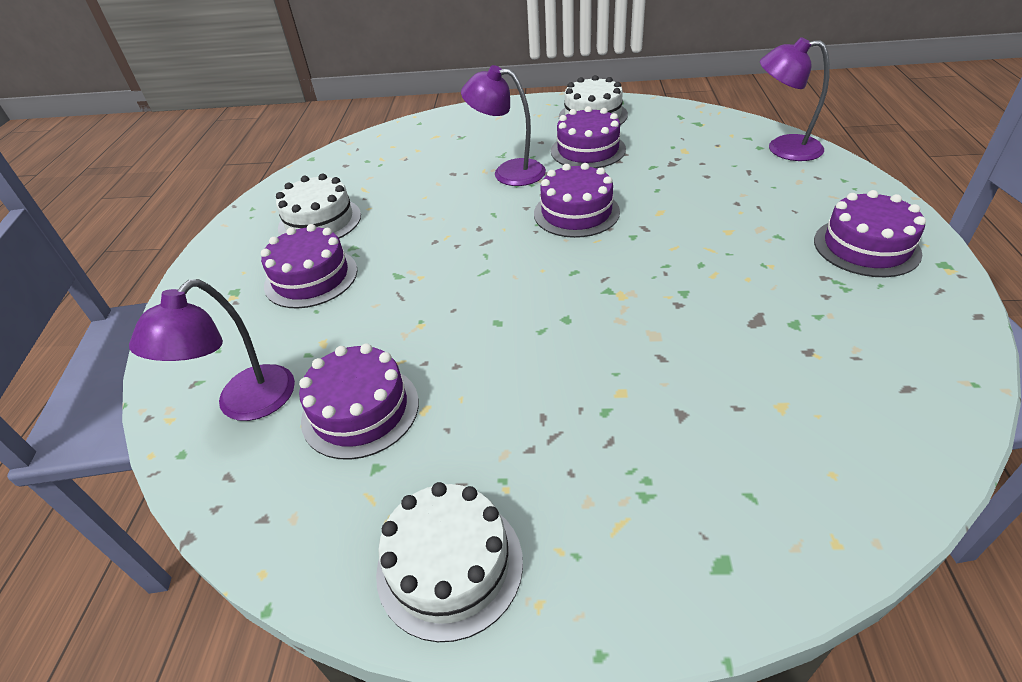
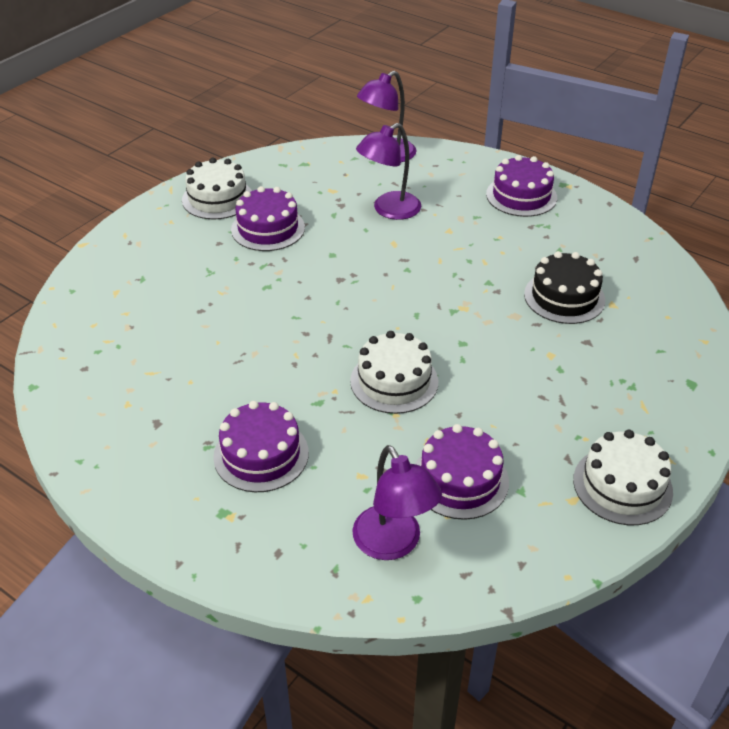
camera: 60 degrees left, 0 degrees up
white cake [276,174,361,239] -> white cake moved to [350,331,438,414]
purple lamp [461,65,546,186] -> purple lamp moved to [356,123,421,220]
purple cake [534,163,620,238] -> none
none -> black cake [524,251,605,324]

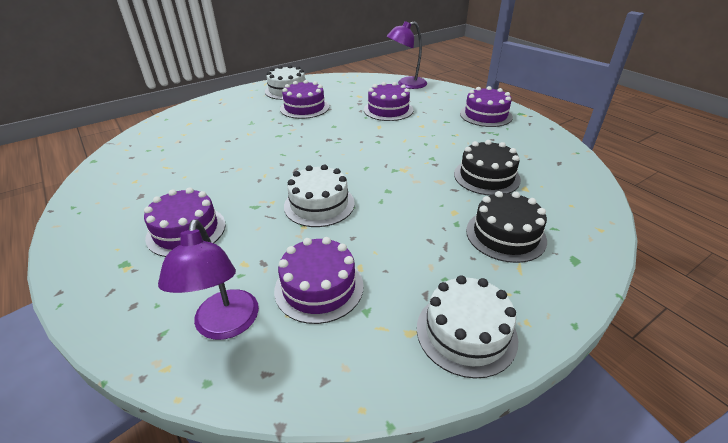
camera: 20 degrees right, 5 degrees down
purple lamp [356,123,421,220] -> purple cake [364,82,414,121]
none -> black cake [466,191,547,263]

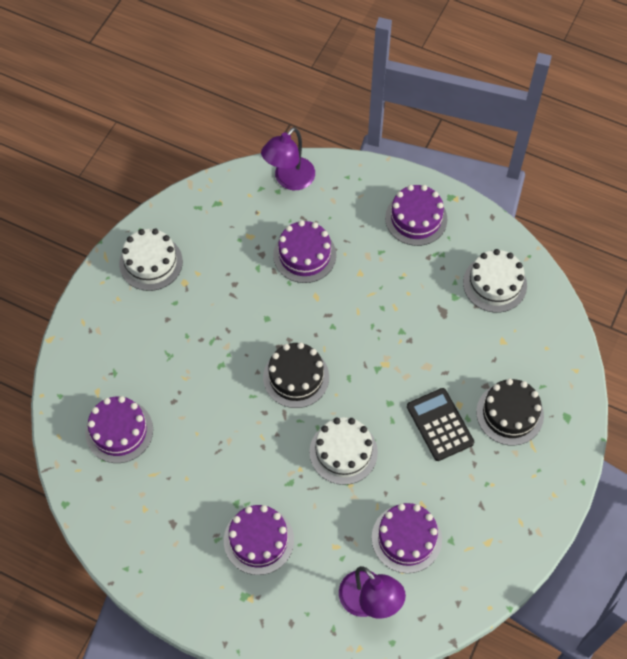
camera: 30 degrees left, 25 degrees up
purple cake [280,80,329,119] -> purple cake moved to [85,396,153,463]
white cake [417,275,518,379] -> white cake moved to [463,249,527,313]
black cake [454,140,521,196] -> black cake moved to [263,342,329,408]
none -> black calculator [407,388,474,461]

